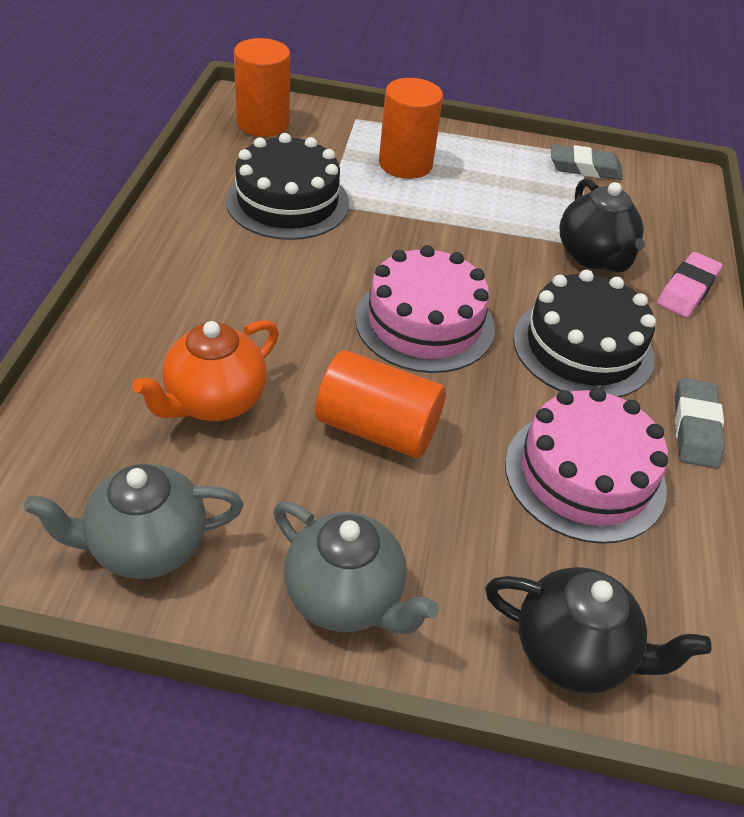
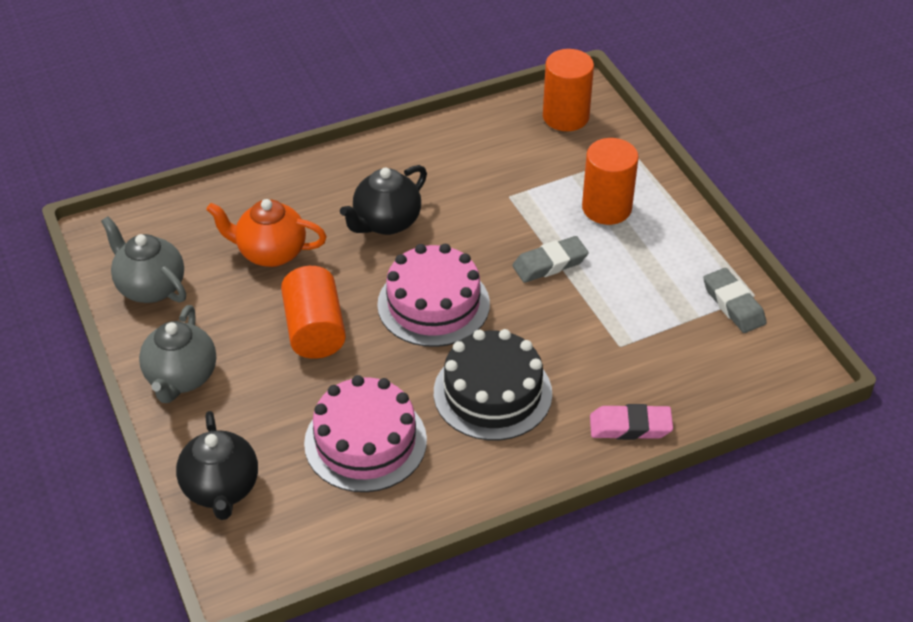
camera: 60 degrees right, 0 degrees up
black cake [226,133,349,240] -> none
black teapot [560,178,645,272] -> black teapot moved to [340,165,427,235]
grey eraser [675,378,725,469] -> grey eraser moved to [512,236,589,283]

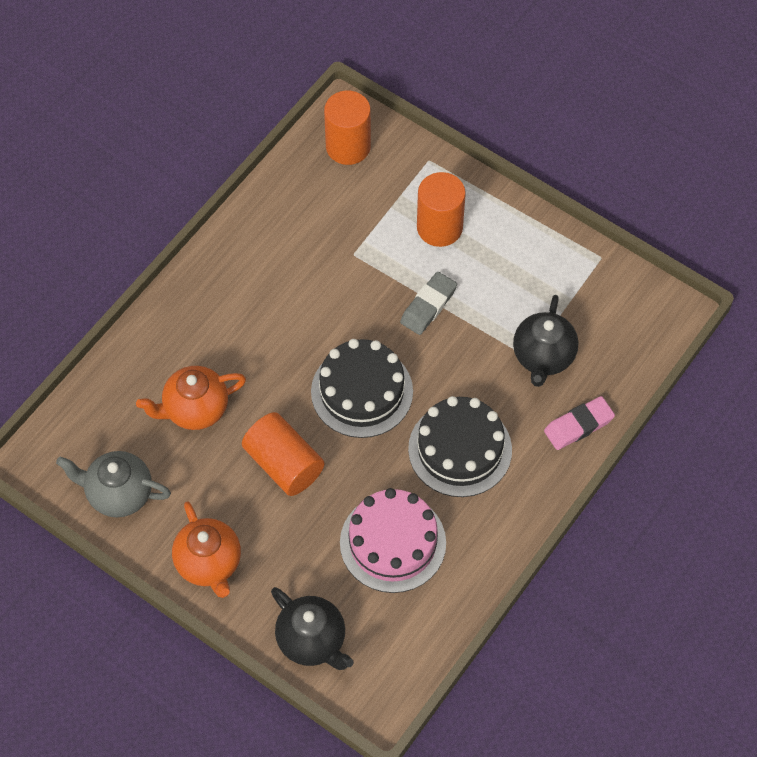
camera: 30 degrees left, 15 degrees up
grey teapot [139,305,216,403] -> orange teapot [172,501,241,598]
black teapot [340,165,427,235] -> black teapot moved to [513,295,578,387]
pink cake [377,244,490,347] -> black cake [311,339,413,438]
grey eraser [703,268,767,333] -> none

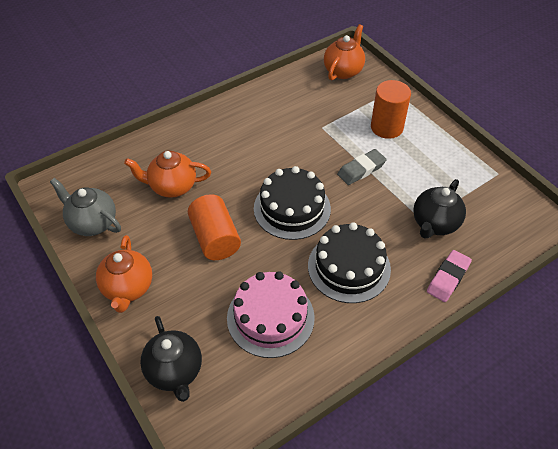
camera: 20 degrees right, 10 degrees down
orange cylinder [324,91,371,165] -> orange teapot [324,24,365,80]
pink eraser [544,396,615,450] -> pink eraser turned 45 degrees counterclockwise [427,250,472,302]

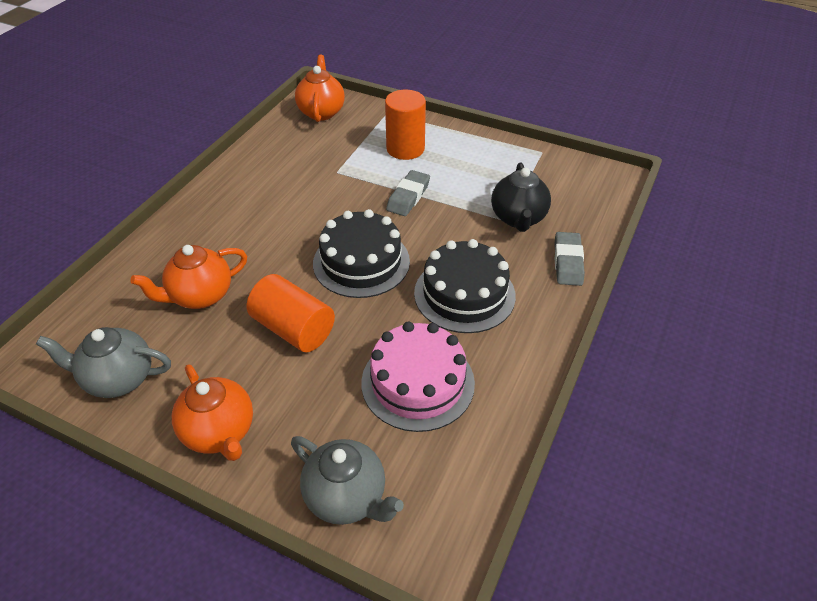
camera: 30 degrees left, 5 degrees down
black teapot [140,316,202,402] -> grey teapot [291,436,404,525]
pink eraser [427,250,472,302] -> grey eraser [554,232,585,286]

